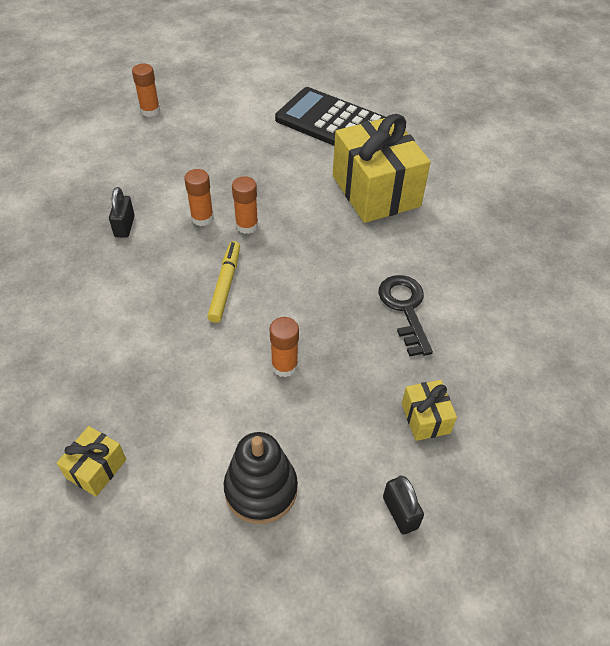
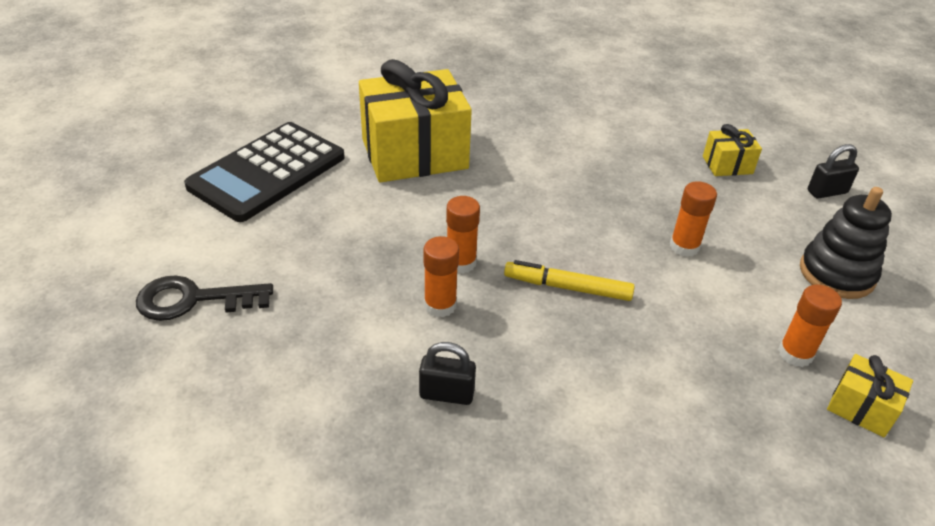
camera: 85 degrees left, 10 degrees down
orange glue stick [132,63,160,117] -> orange glue stick moved to [778,284,842,367]
black key [379,275,433,357] -> black key moved to [136,275,273,321]

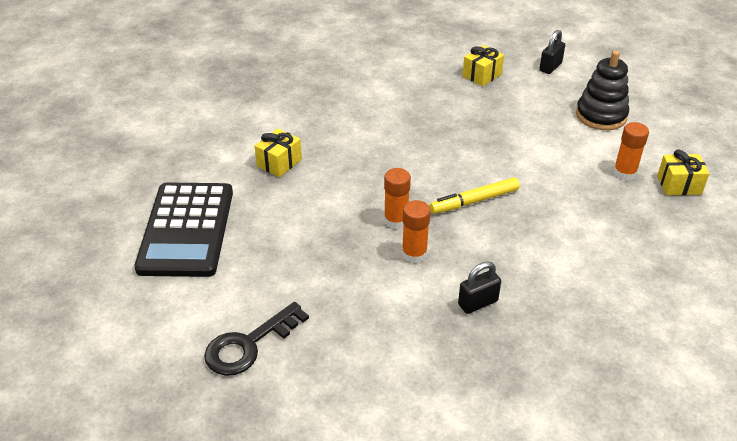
camera: 35 degrees left, 0 degrees up
yellow gift [359,59,472,183] -> yellow gift [255,128,302,177], size x0.45
orange glue stick [670,181,717,257] -> none

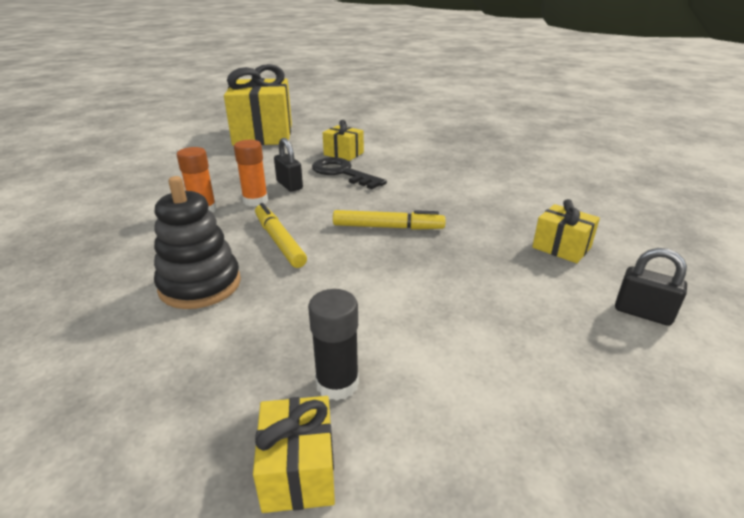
camera: 85 degrees right, 10 degrees down
black calculator [134,182,233,277] -> yellow gift [224,64,292,146]
black key [204,302,309,376] -> black key moved to [312,157,387,189]
black padlock [458,261,501,314] -> black padlock moved to [274,138,303,192]
black stacking toy [576,50,629,130] -> black stacking toy moved to [154,176,241,309]
orange glue stick [613,122,649,181] -> black glue stick [308,289,359,401]
none -> yellow marker [333,210,446,230]

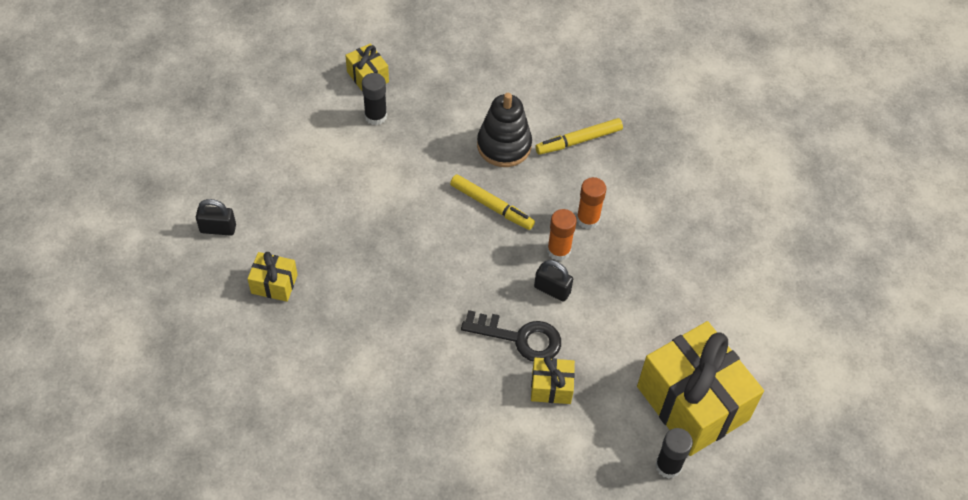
camera: 150 degrees right, 25 degrees up
yellow marker [333,210,446,230] -> yellow marker moved to [535,118,623,155]
none -> black glue stick [655,428,693,479]

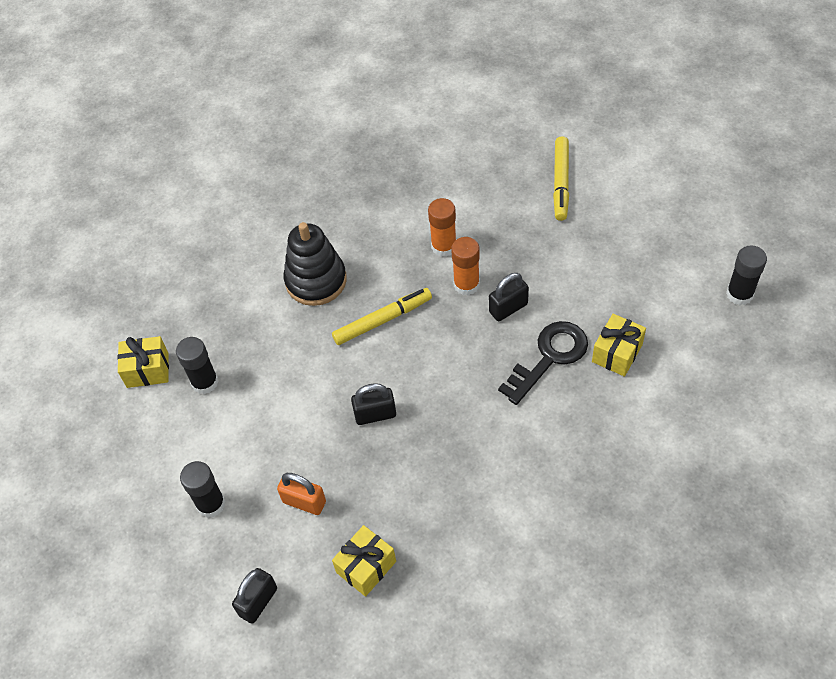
camera: 55 degrees left, 0 degrees up
yellow marker [535,118,623,155] -> yellow marker moved to [553,136,569,221]
yellow gift [637,321,764,456] -> none
none -> black glue stick [180,461,225,518]
none -> orange padlock [277,473,326,515]
none -> black padlock [351,383,396,425]

